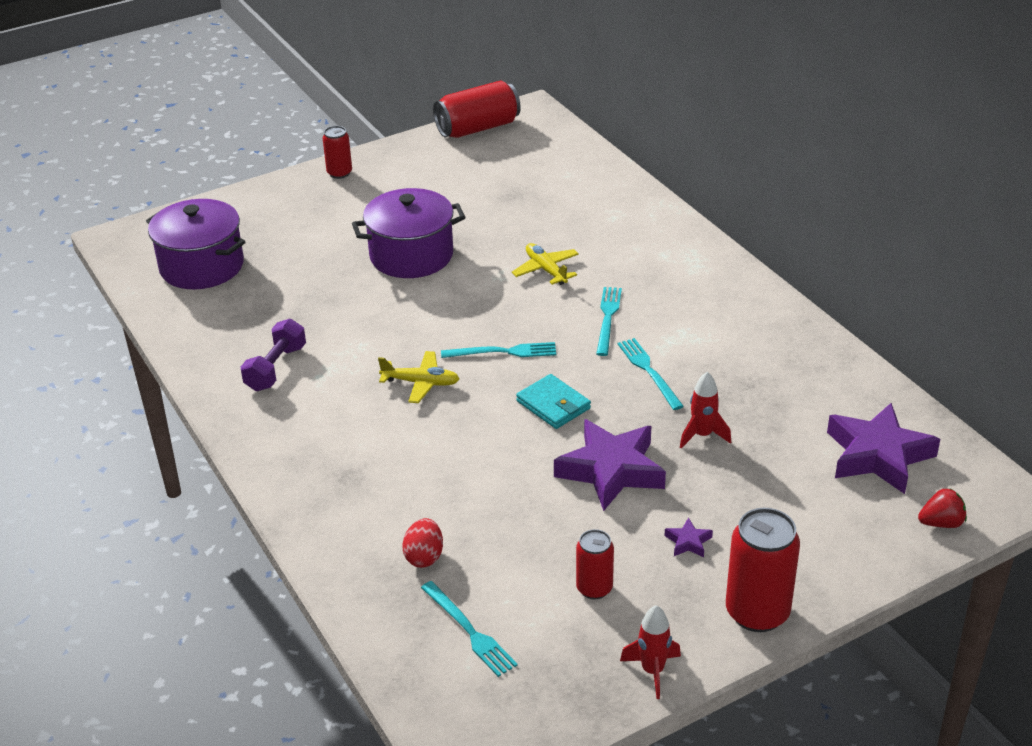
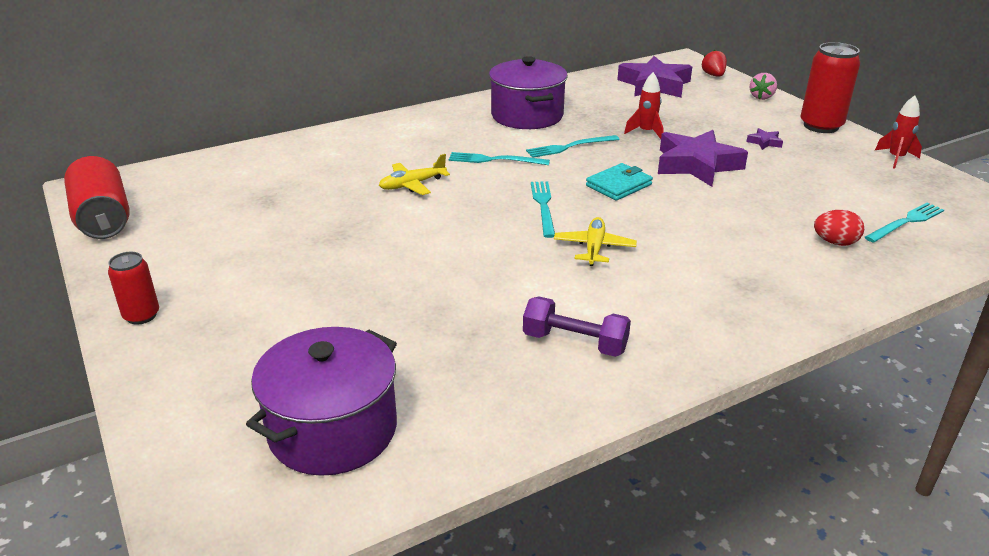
camera: 90 degrees left, 5 degrees down
purple pot [352,188,466,278] -> purple pot moved to [489,56,568,129]
red can [576,529,614,599] -> none
none -> pink strawberry [750,73,777,100]

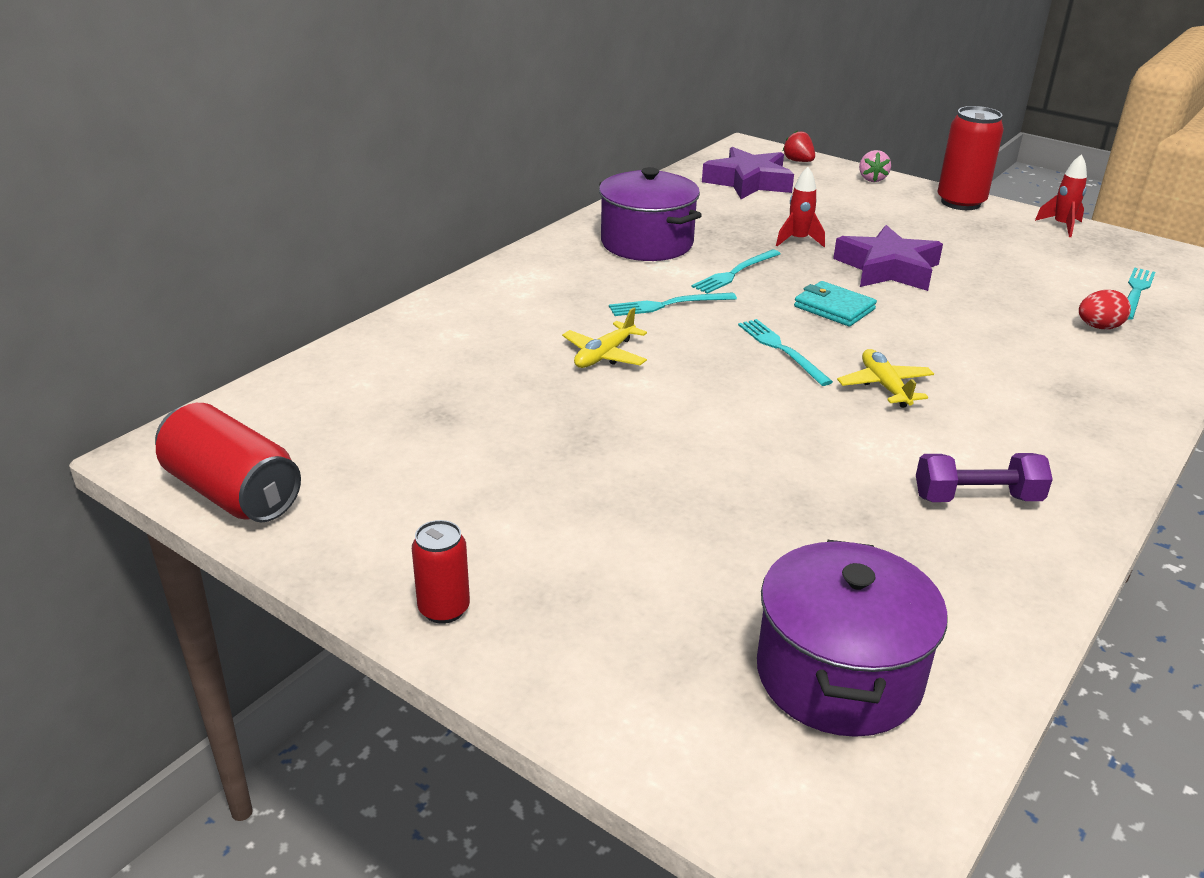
camera: 25 degrees left, 0 degrees up
turquoise wallet [586,163,653,201] -> turquoise wallet turned 75 degrees counterclockwise [794,281,877,327]
purple star [746,128,783,150] -> none

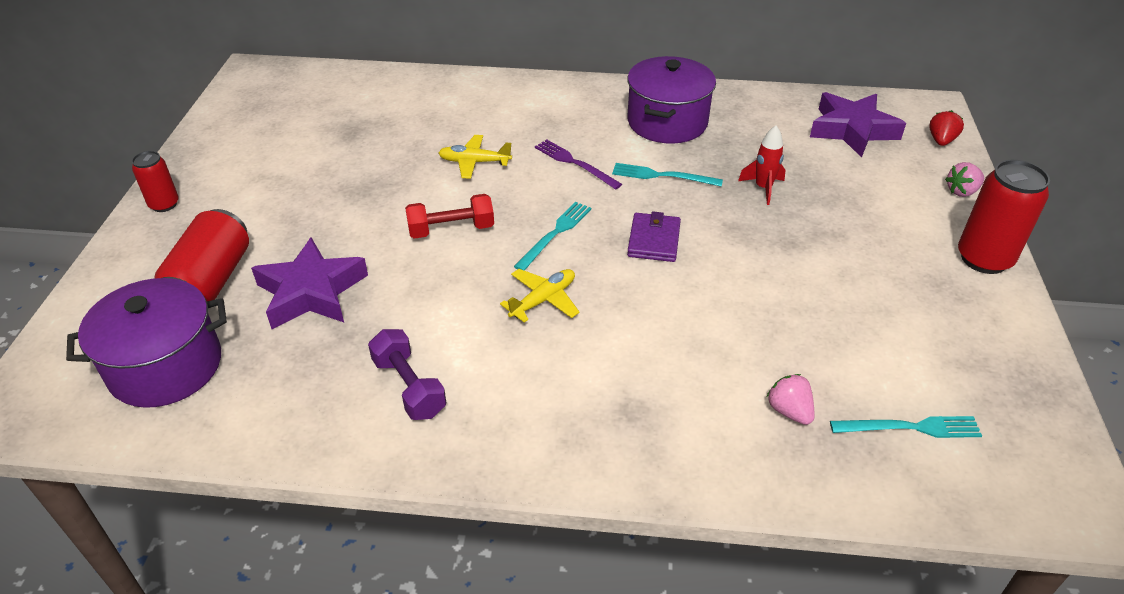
camera: 60 degrees right, 10 degrees up
red can [155,403,301,522] -> red can moved to [154,209,249,301]
turquoise fork [609,292,737,316] -> purple fork [535,140,622,190]
turquoise wallet [794,281,877,327] -> purple wallet [627,211,681,262]
purple star [833,225,943,291] -> purple star moved to [251,237,368,329]
red rocket [1035,154,1087,237] -> none
red egg [1079,290,1131,329] -> pink strawberry [767,374,815,425]
none -> red dumbbell [405,194,494,239]

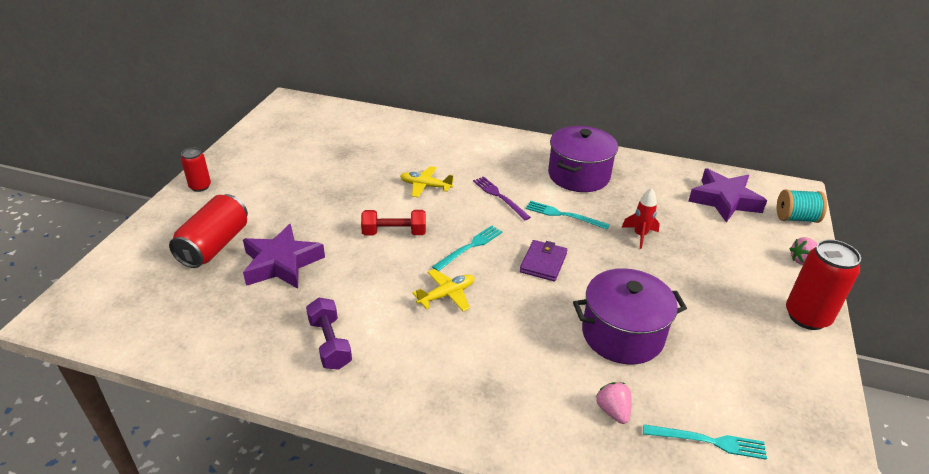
camera: 10 degrees right, 5 degrees down
purple pot [66,278,227,408] -> purple pot moved to [573,268,687,365]
red strawberry [929,110,964,146] -> turquoise spool [777,189,827,223]

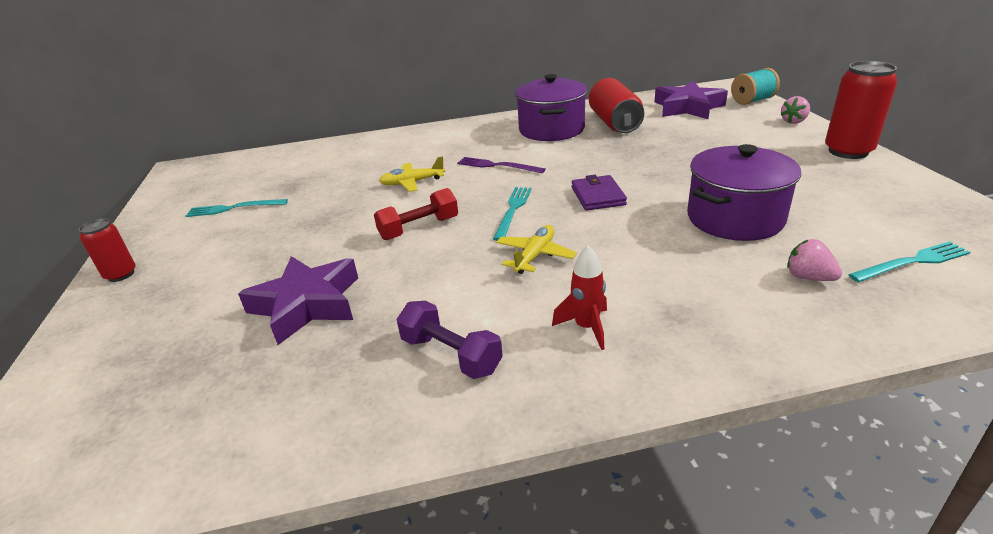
camera: 25 degrees left, 5 degrees down
red can [169,194,248,268] -> red can moved to [589,78,644,133]
turquoise fork [526,201,610,230] -> turquoise fork moved to [186,199,288,217]
red rocket [622,188,660,249] -> red rocket moved to [552,245,607,350]

